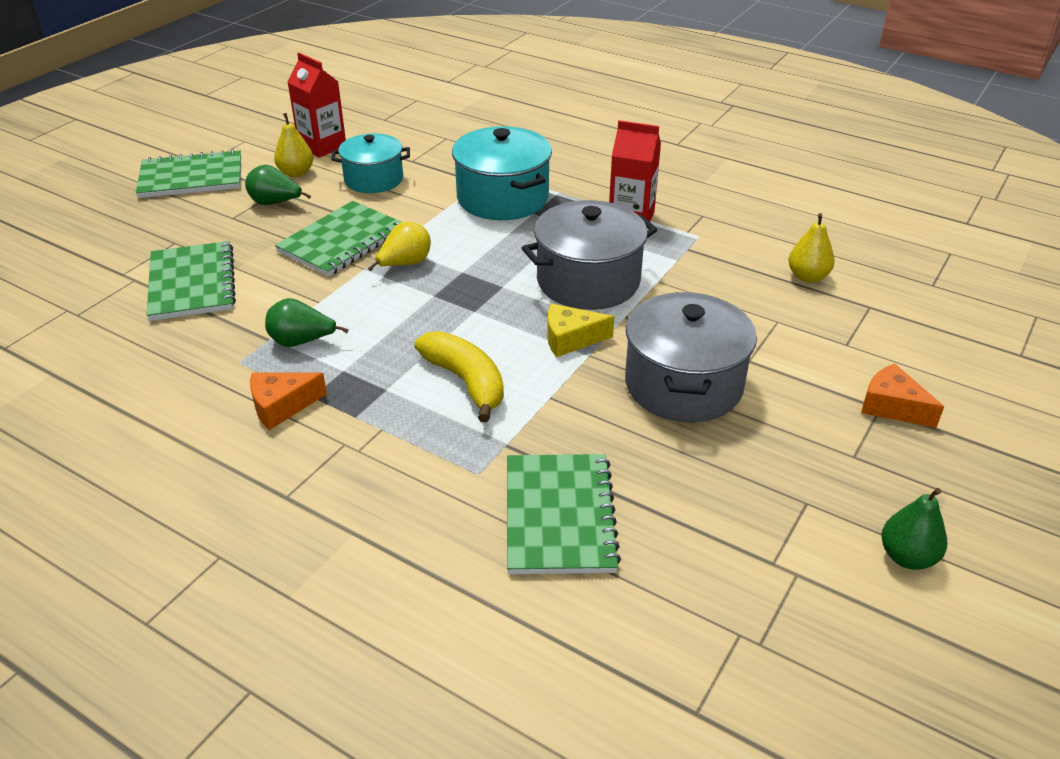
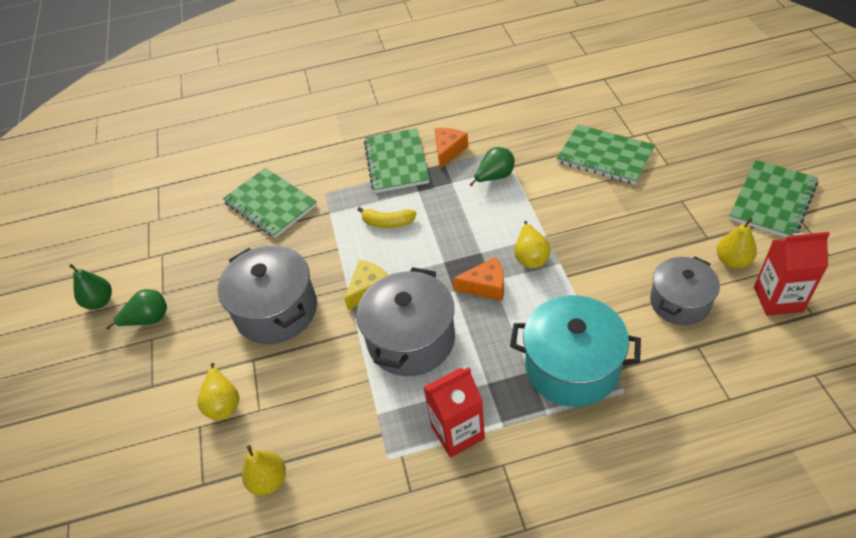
camera: 140 degrees right, 10 degrees up
green pear [245,165,311,205] -> green pear moved to [106,289,167,330]
green notebook [275,201,401,276] -> green notebook moved to [364,128,430,193]
turquoise pot [331,133,410,193] -> grey pot [650,257,720,325]
yellow banana [414,331,504,422] -> yellow banana [357,207,417,228], size x0.66
orange cheese [861,363,944,428] -> orange cheese moved to [453,257,504,301]
none -> yellow pear [197,363,239,420]

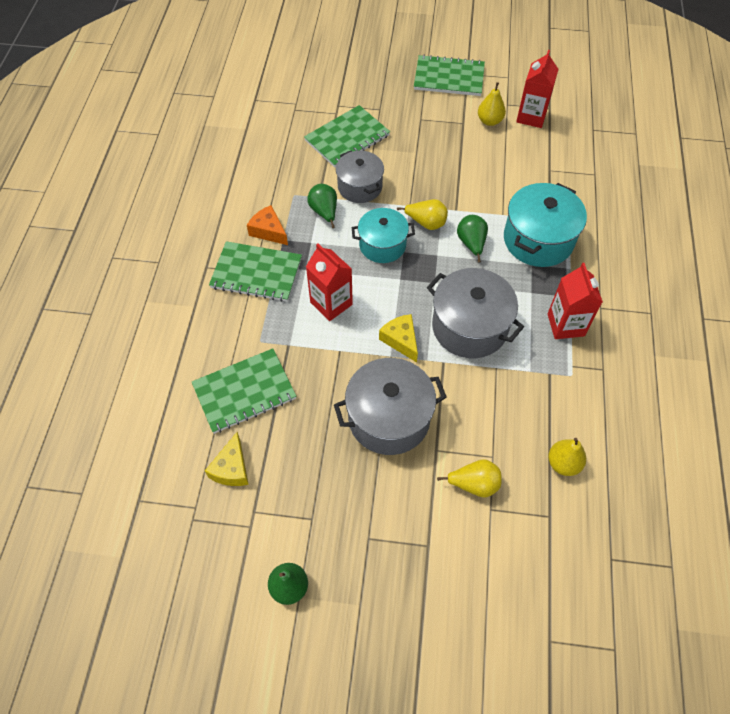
camera: 75 degrees left, 10 degrees up
green pear [106,289,167,330] -> green pear moved to [457,215,488,262]
yellow banana [357,207,417,228] -> red carton [306,243,353,321]
orange cheese [453,257,504,301] -> none
grey pot [650,257,720,325] -> grey pot moved to [336,151,384,203]
green notebook [729,160,818,237] -> green notebook turned 45 degrees counterclockwise [414,55,485,96]
none -> yellow cheese [205,432,249,486]
none -> turquoise pot [352,208,415,263]

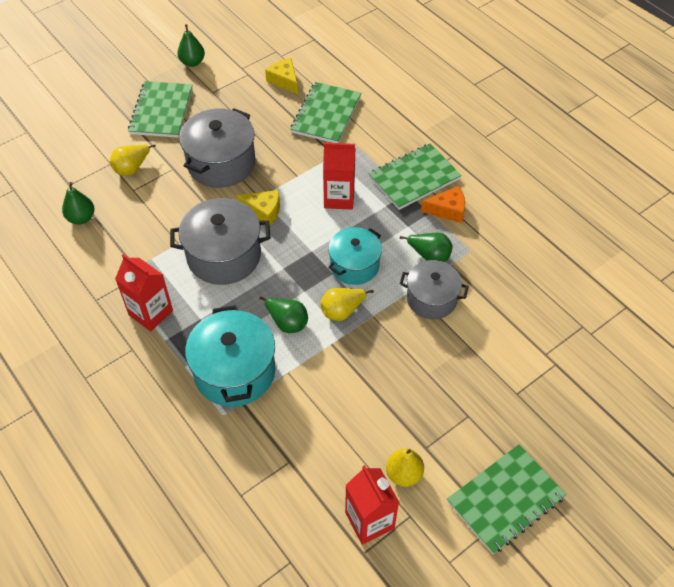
camera: 135 degrees right, 5 degrees down
green notebook [304,105,390,168] -> green notebook moved to [128,81,193,138]
yellow pear [548,438,586,476] -> green pear [62,182,94,224]

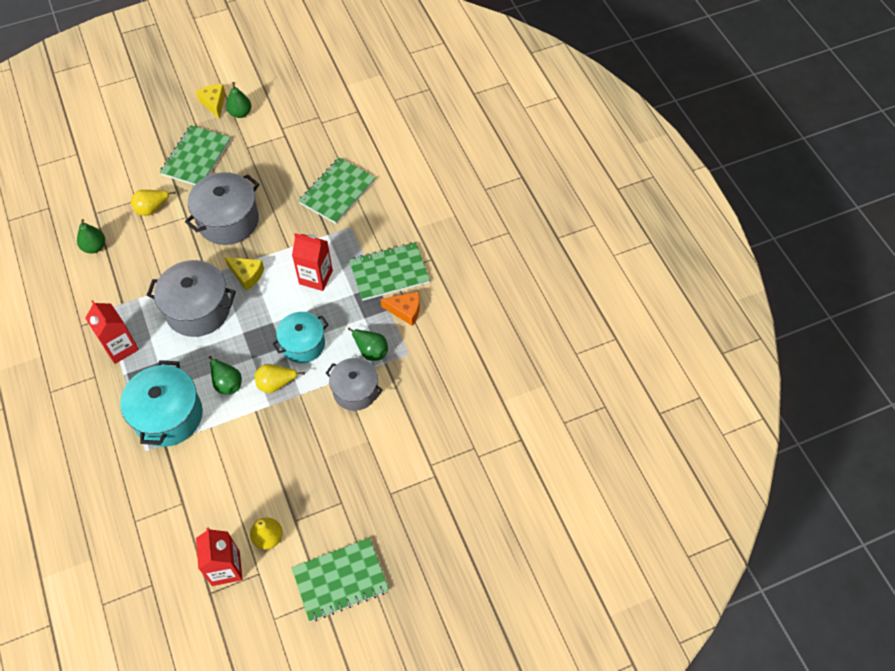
camera: 15 degrees right, 5 degrees up
yellow cheese [265,58,298,94] -> yellow cheese moved to [196,84,226,119]

